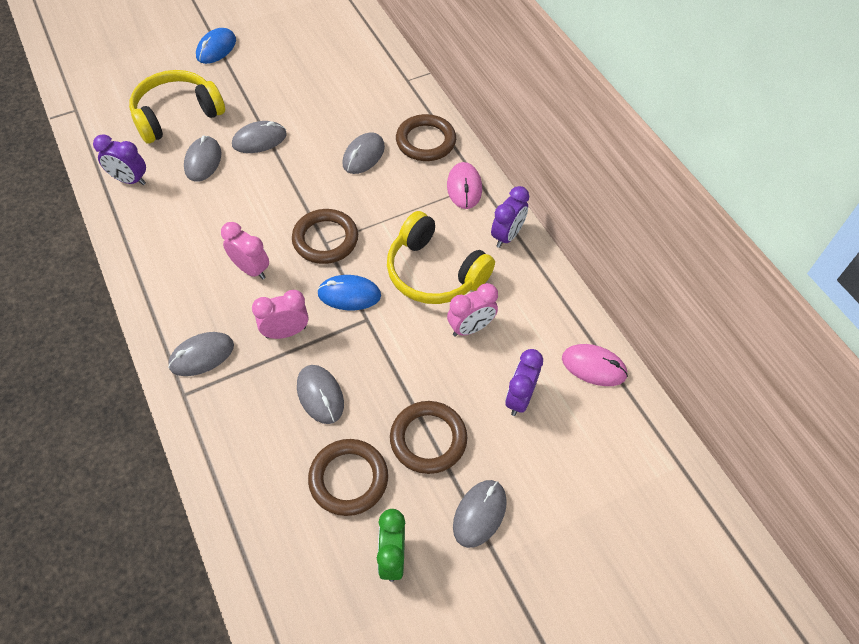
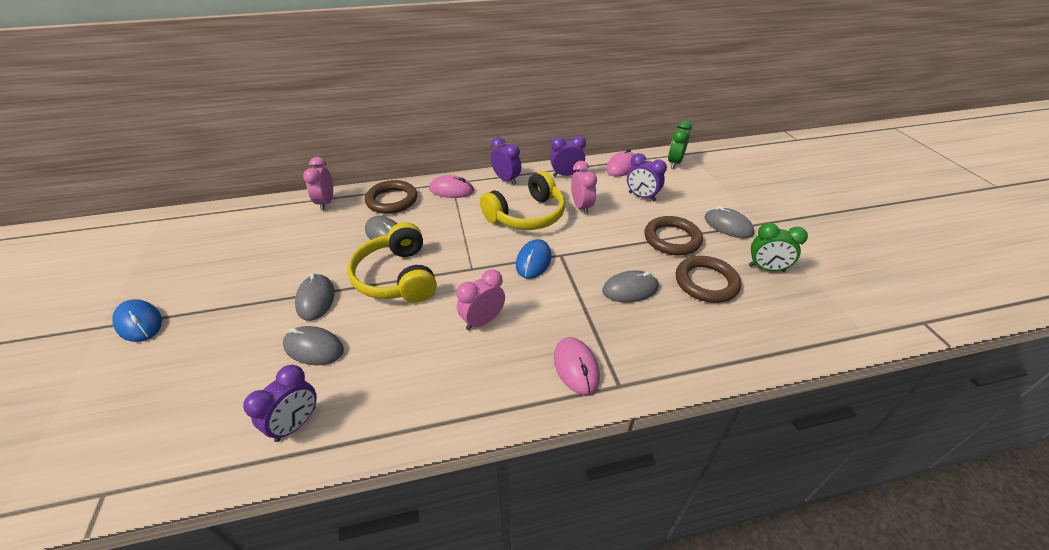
camera: 75 degrees left, 15 degrees down
yellow headphones [129,70,225,143] -> yellow headphones moved to [347,222,437,303]
grey mouse [168,332,234,376] -> pink mouse [554,337,600,395]
pink clock [252,290,308,339] -> pink clock moved to [303,157,333,210]
brown ring [292,209,358,264] -> none
none -> purple clock [550,136,586,177]
none -> green clock [668,121,692,169]

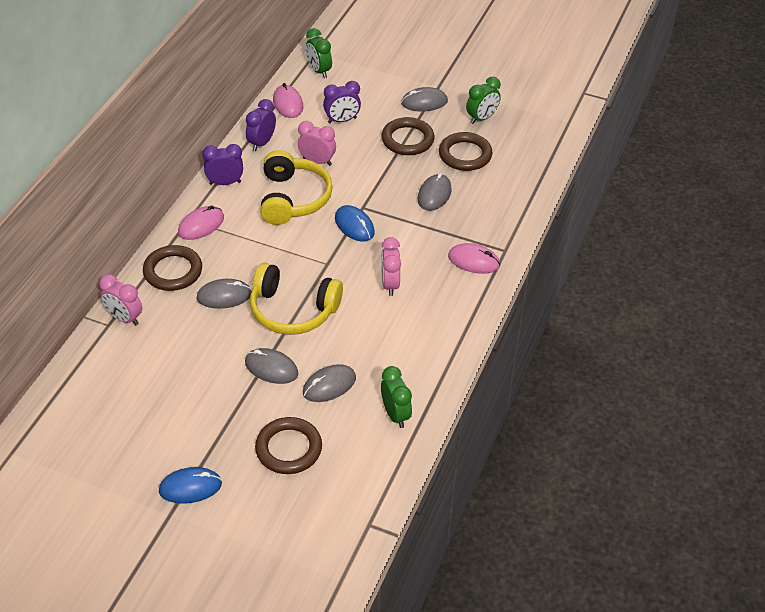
camera: 55 degrees left, 5 degrees up
purple clock [243,365,317,442] -> green clock [381,366,412,428]
none -> brown ring [255,417,322,474]

